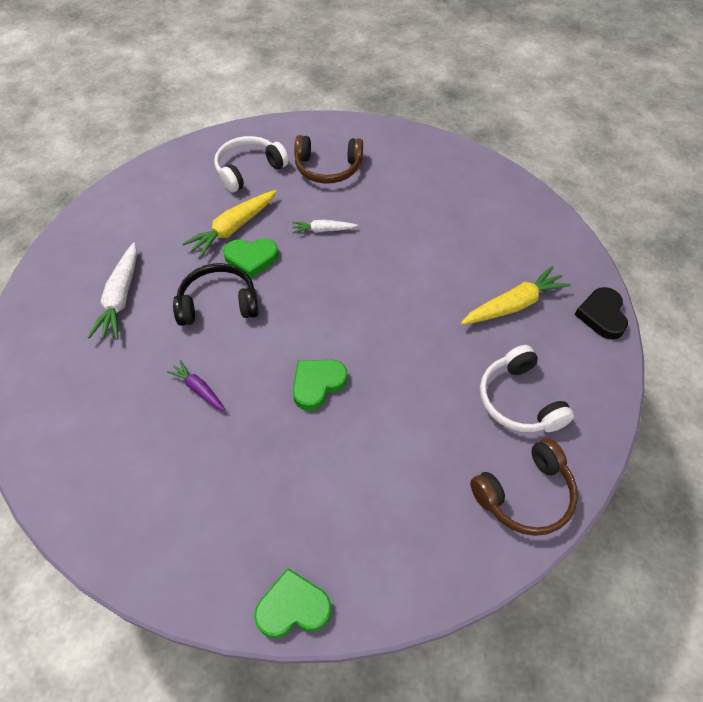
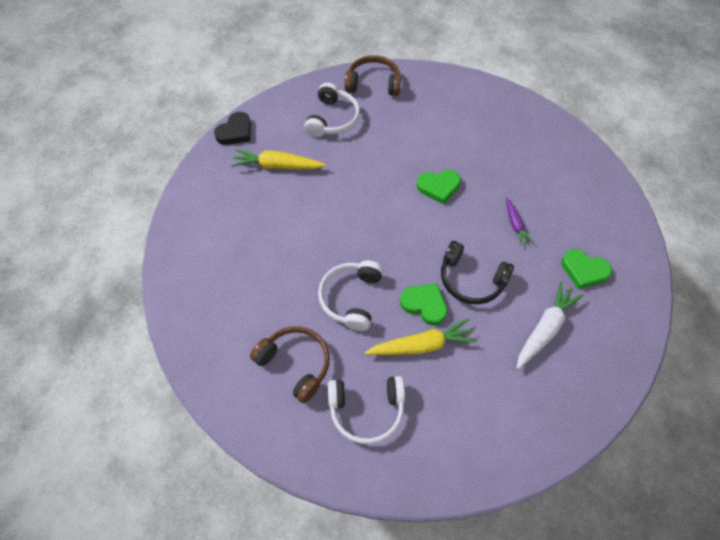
camera: 145 degrees left, 5 degrees up
green heart [254,568,331,638] -> green heart moved to [561,249,612,289]
white carrot [292,220,358,233] -> white headphones [318,261,383,331]

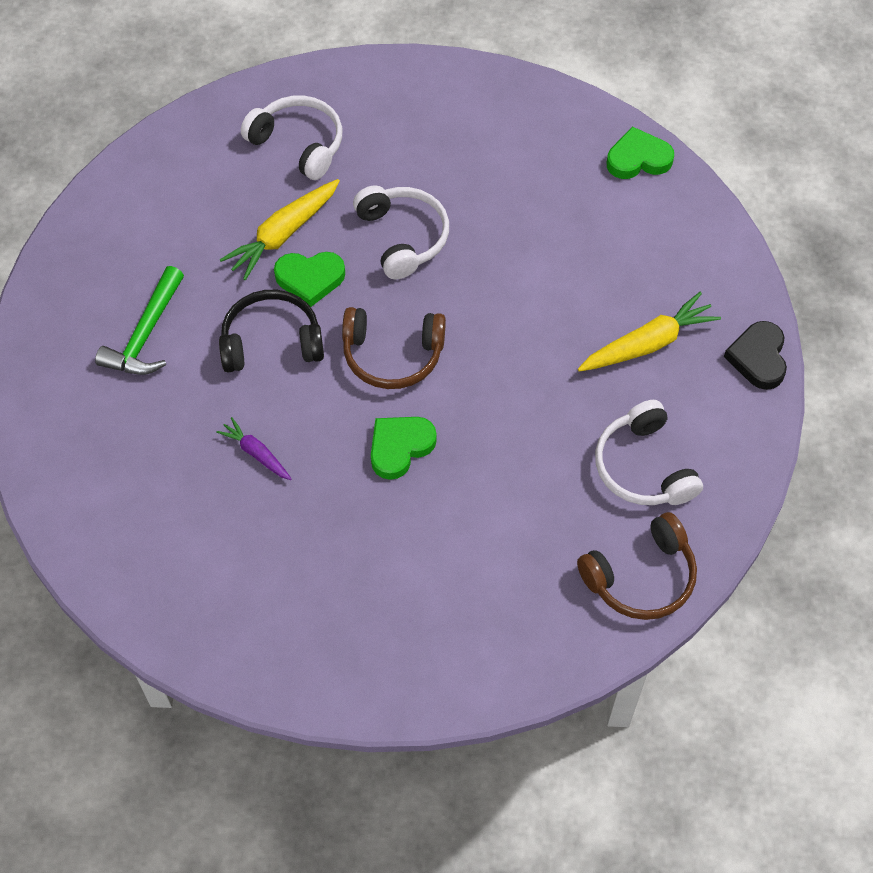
camera: 145 degrees right, 0 degrees up
brown headphones [250,326,330,403] -> brown headphones moved to [342,307,446,389]
white headphones [328,376,405,444] -> white headphones turned 75 degrees clockwise [241,95,342,180]
white carrot [517,282,583,369] -> green hammer [95,266,184,375]
green heart [561,249,612,289] -> green heart moved to [607,126,674,179]

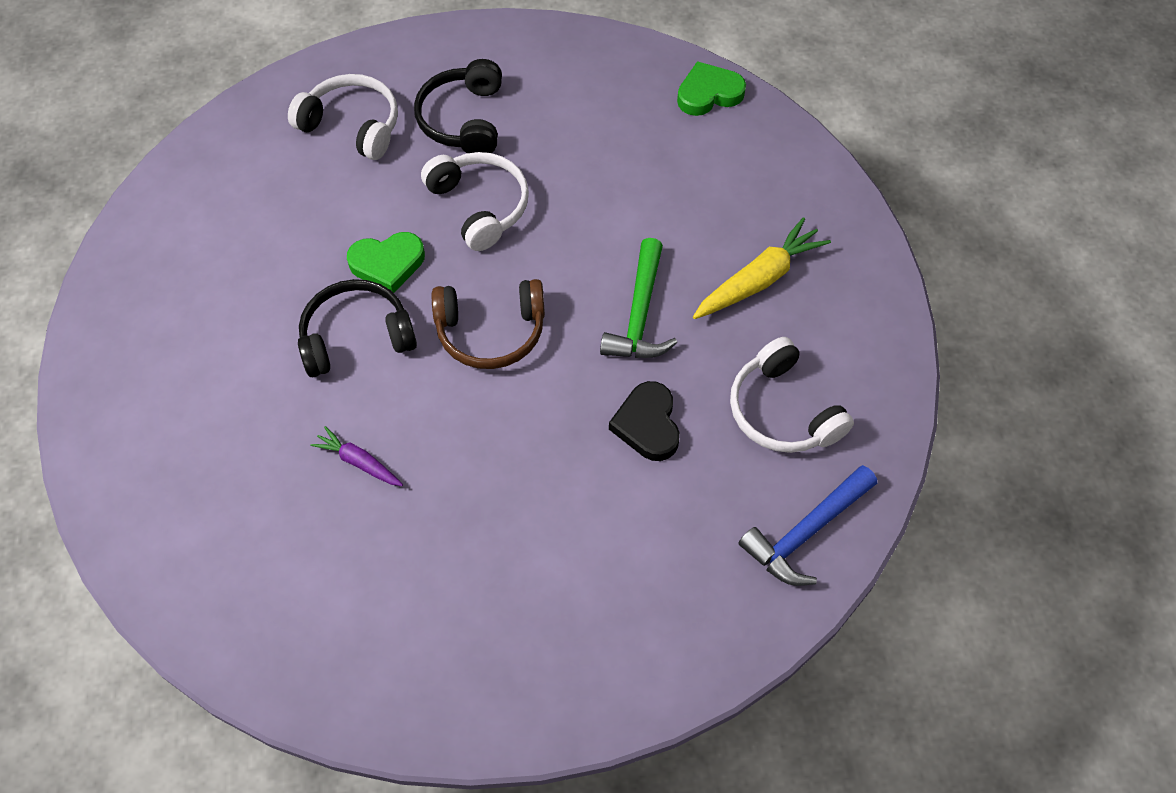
camera: 10 degrees left, 0 degrees up
green hammer [95,266,184,375] -> green hammer moved to [600,238,677,358]
yellow carrot [220,179,340,280] -> none
green heart [371,417,437,480] -> none
brown headphones [577,512,697,620] -> blue hammer [738,465,877,586]
black heart [724,321,787,390] -> black heart moved to [609,381,680,461]
none -> black headphones [414,59,502,153]

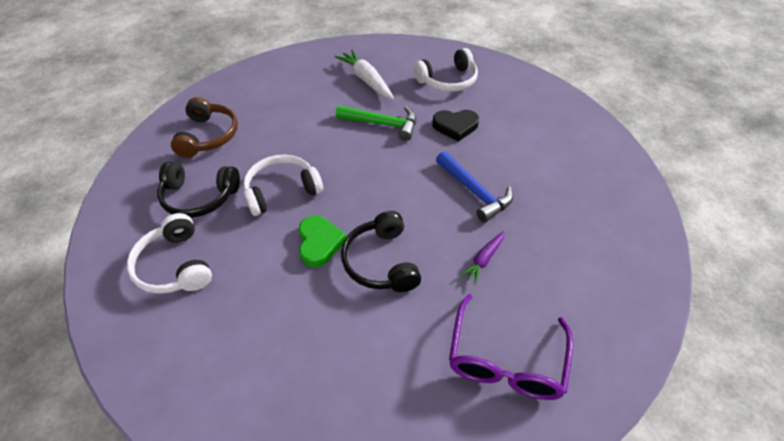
camera: 85 degrees left, 10 degrees down
white headphones [288,74,398,160] -> white headphones turned 60 degrees counterclockwise [127,213,212,294]
brown headphones [432,279,545,369] -> brown headphones moved to [171,97,238,158]
green heart [677,61,746,116] -> none
yellow carrot [693,217,831,319] -> white carrot [335,50,394,99]
blue hammer [738,465,877,586] -> blue hammer moved to [436,151,513,223]
none -> purple glasses [449,294,573,400]

